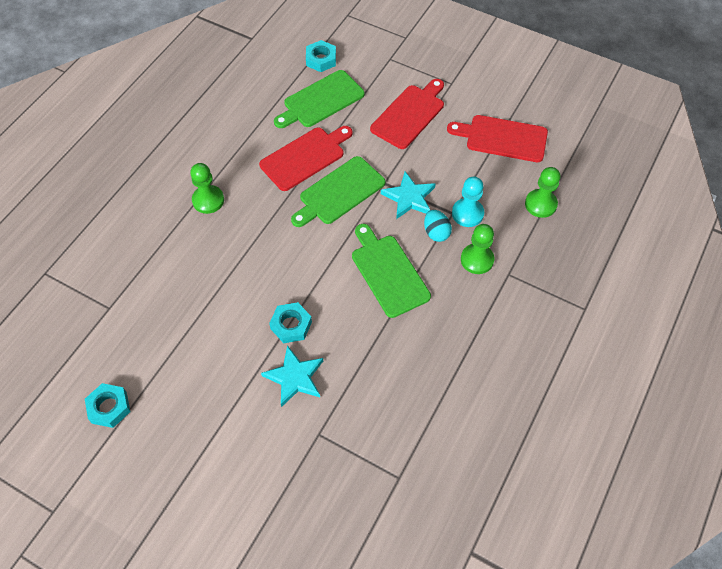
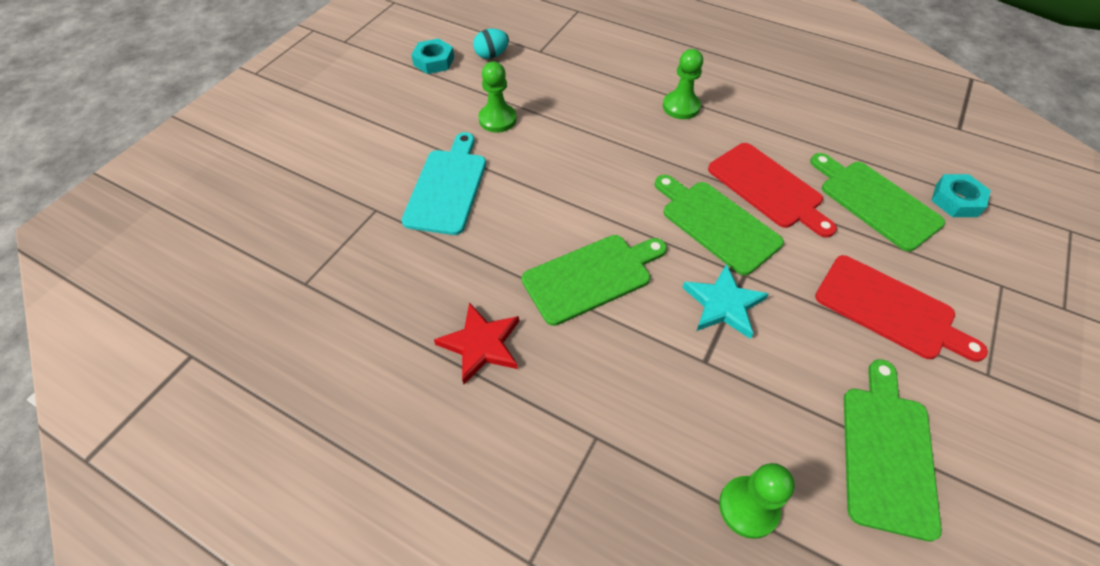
camera: 90 degrees right, 5 degrees down
turquoise star [261,345,323,407] -> turquoise cutting board [401,132,486,235]
turquoise nut [269,302,312,343] -> none
turquoise egg [424,210,452,242] -> turquoise egg moved to [473,29,509,59]
red cutting board [447,115,548,162] -> green cutting board [844,359,942,542]
turquoise pawn [452,177,484,227] -> none
green pawn [461,224,494,274] -> green pawn moved to [478,61,517,133]
none -> red star [434,303,519,384]

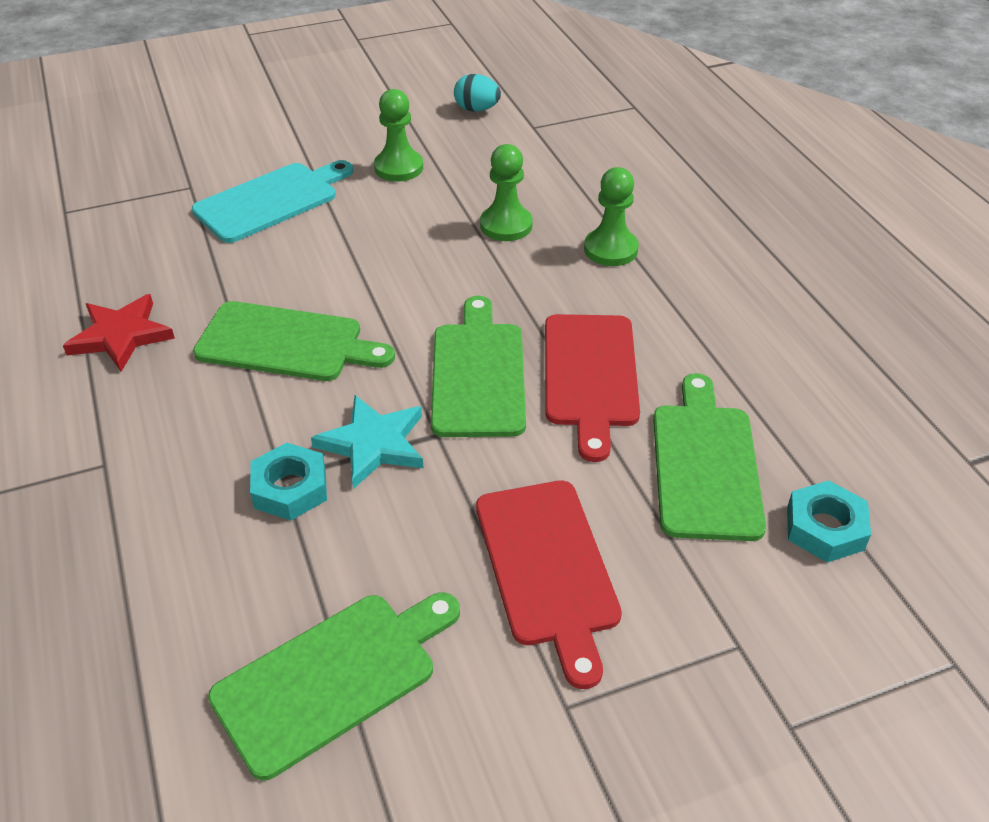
camera: 40 degrees right, 10 degrees down
turquoise nut [411,38,454,74] -> turquoise nut moved to [250,443,327,520]
green pawn [719,463,795,539] -> green pawn moved to [480,144,533,241]

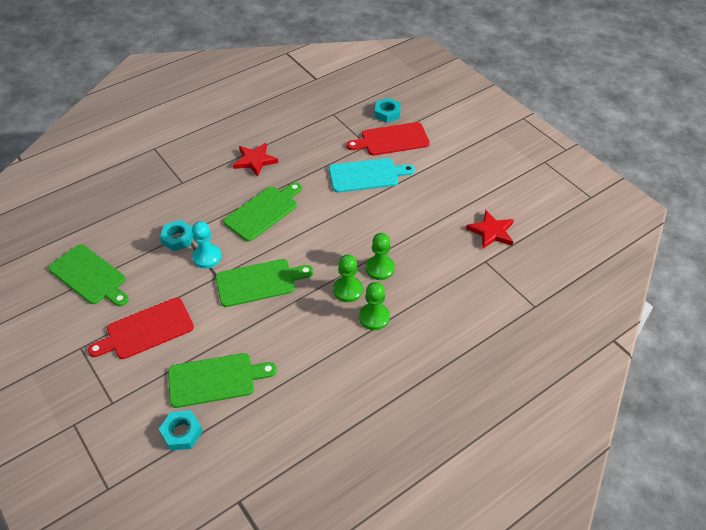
camera: 75 degrees right, 5 degrees up
turquoise cutting board [192,160,353,243] -> turquoise cutting board turned 45 degrees counterclockwise [329,158,415,193]
green cutting board [193,301,395,381] -> green cutting board turned 135 degrees counterclockwise [223,183,302,241]
turquoise star [311,395,423,489] -> turquoise pawn [192,221,222,268]
green pawn [374,89,423,182] -> green pawn moved to [333,254,363,302]
turquoise egg [454,74,501,112] -> red star [466,210,514,249]
red cutting board [545,314,640,462] -> red cutting board moved to [346,122,430,156]
none -> turquoise nut [375,98,401,123]

